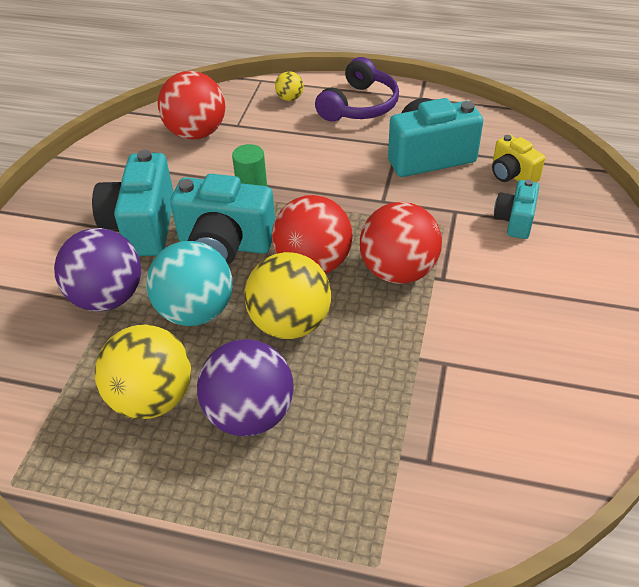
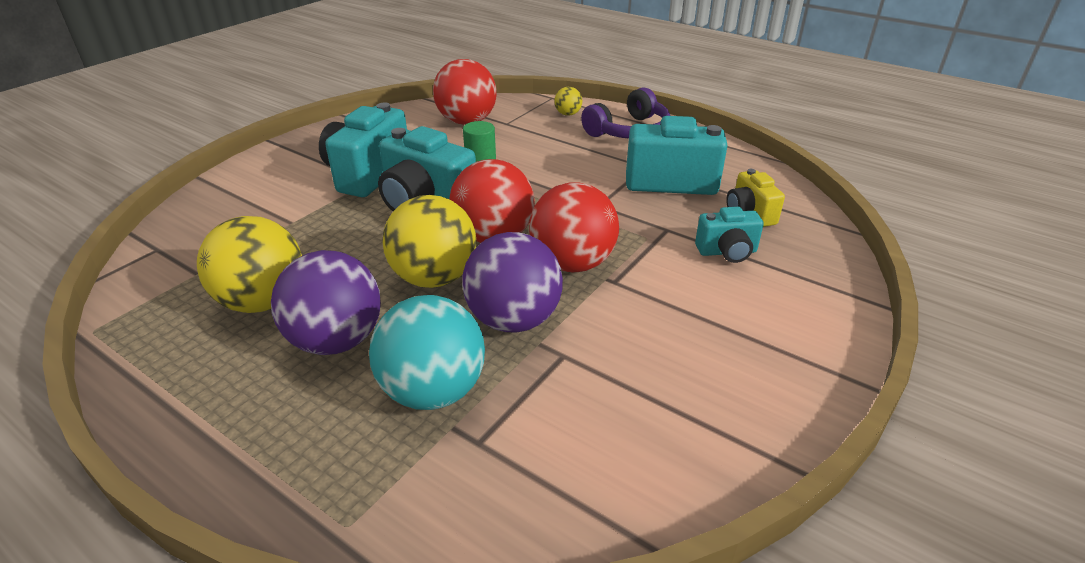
camera: 20 degrees right, 10 degrees down
purple ball [54,228,141,311] -> purple ball moved to [462,232,563,332]
turquoise ball [146,241,233,326] -> turquoise ball moved to [369,295,485,410]
turquoise camera [494,179,539,239] -> turquoise camera turned 135 degrees counterclockwise [695,207,764,263]

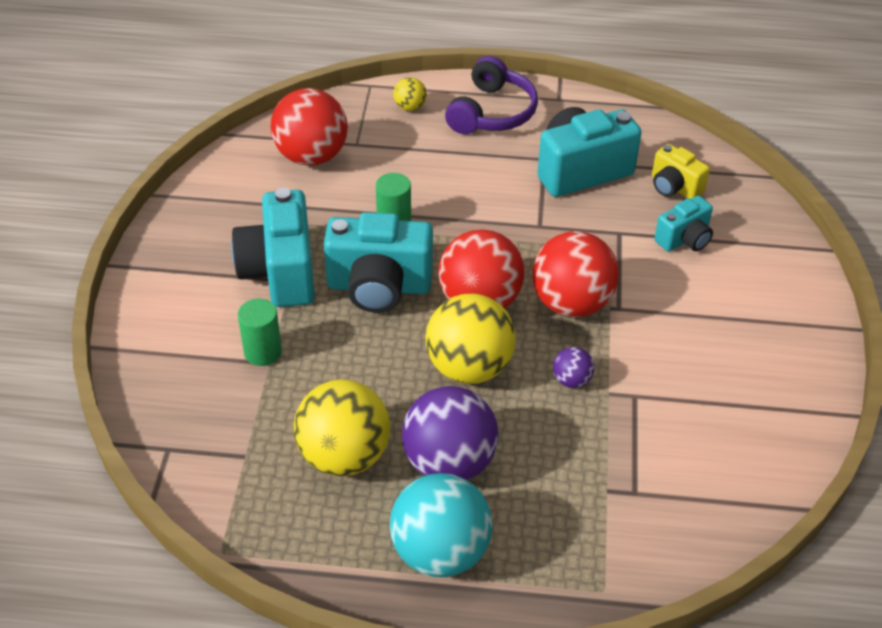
camera: 30 degrees left, 10 degrees up
turquoise ball [369,295,485,410] -> turquoise ball moved to [390,473,493,577]
purple ball [462,232,563,332] -> purple ball [553,347,594,388], size x0.46
none -> green cylinder [238,299,282,366]

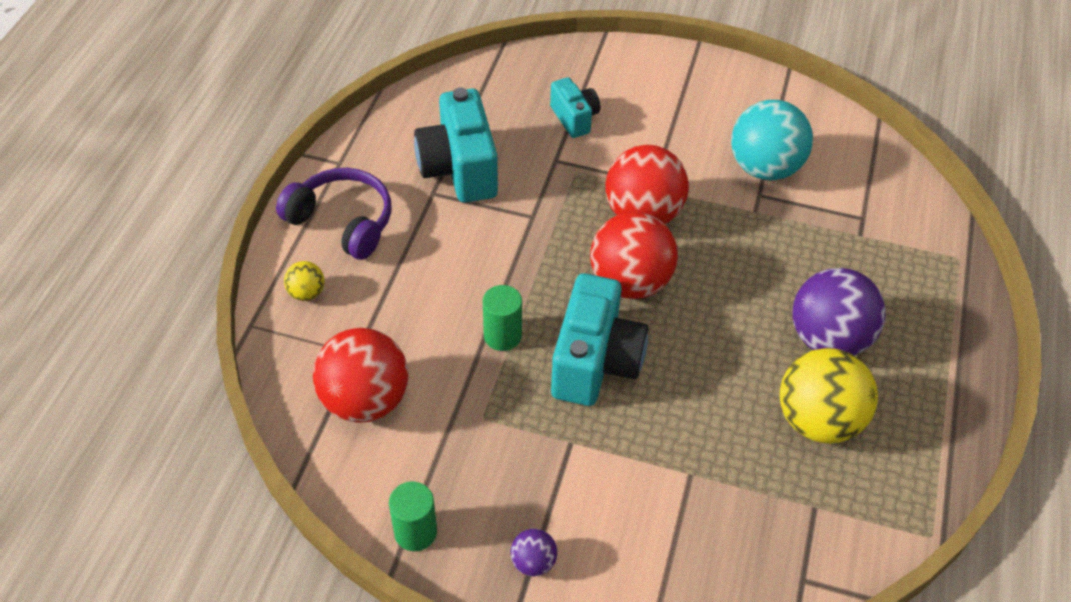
camera: 80 degrees left, 5 degrees up
turquoise camera [231,188,315,307] -> none
green cylinder [238,299,282,366] -> green cylinder moved to [389,482,437,551]
turquoise ball [390,473,493,577] -> turquoise ball moved to [731,100,813,181]
yellow ball [425,293,516,384] -> none
purple ball [553,347,594,388] -> purple ball moved to [510,528,557,576]
yellow camera [652,144,710,199] -> none

